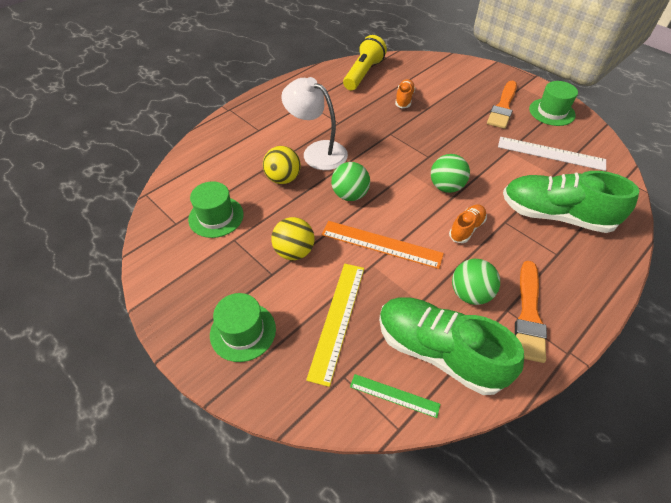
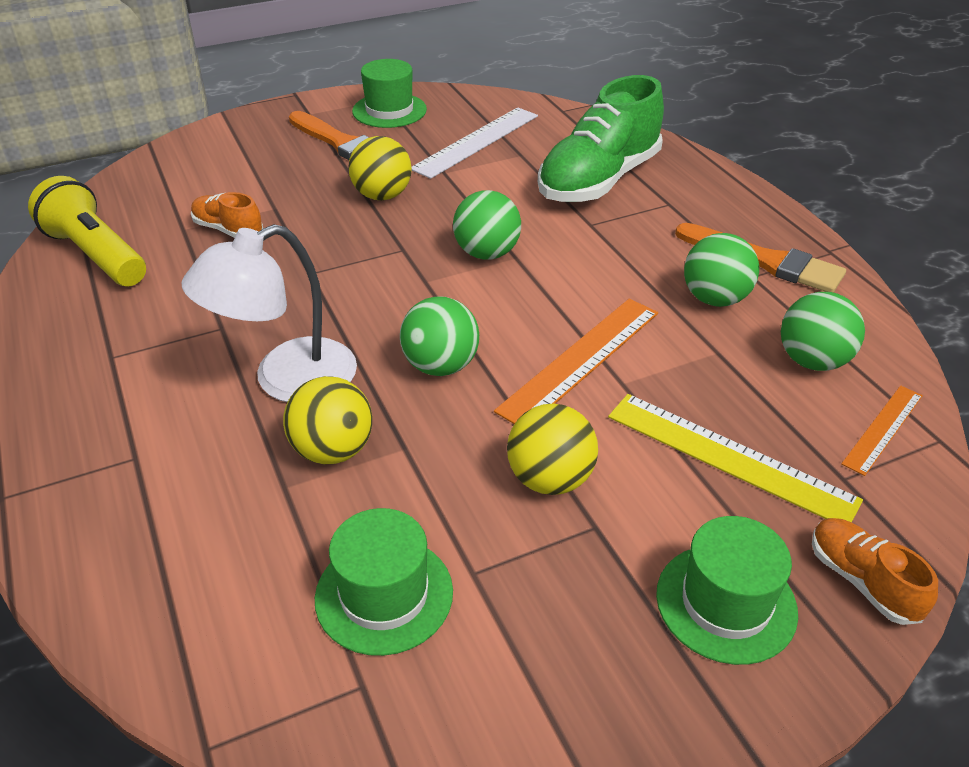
camera: 70 degrees left, 10 degrees down
green ruler [350,374,440,418] -> orange ruler [841,385,923,476]
green shoe [379,297,524,395] -> green ball [781,292,865,371]
orange shoe [449,205,487,243] -> orange shoe moved to [812,518,938,625]
none -> yellow ball [348,136,412,200]

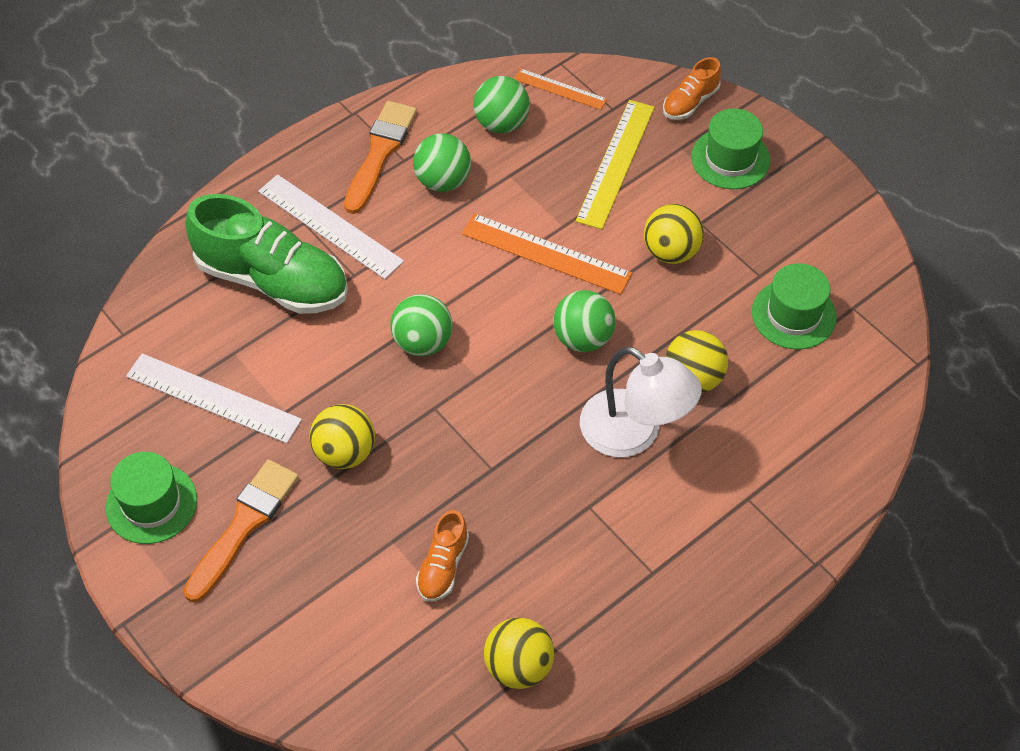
camera: 105 degrees left, 15 degrees up
yellow flashlight [28,176,146,286] -> yellow ball [484,617,554,689]
none -> white ruler [258,174,404,279]

